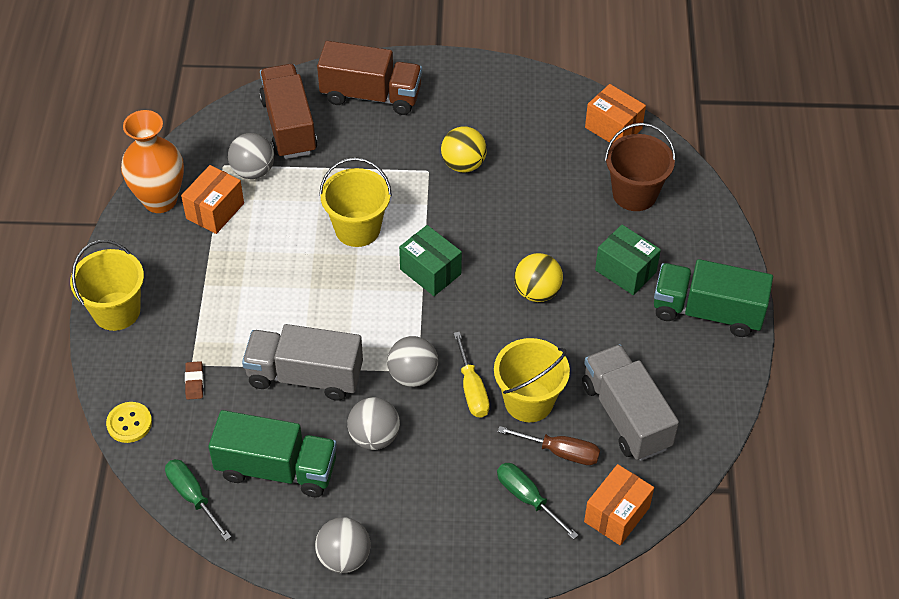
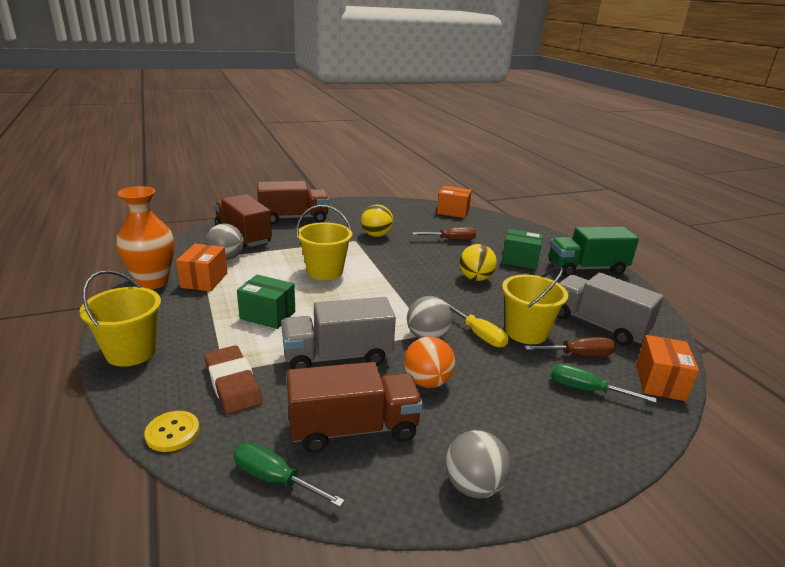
camera: 25 degrees left, 25 degrees down
brown eraser [185,361,203,400] -> brown eraser [204,345,263,415], size x2.09
green truck [208,410,337,497] -> brown truck [287,362,423,453]
grey ball [347,397,400,450] -> orange ball [404,336,455,388]
green box [399,225,462,296] -> green box moved to [237,275,295,329]
brown bucket [605,123,676,211] -> none
none -> brown screwdriver [412,227,476,241]

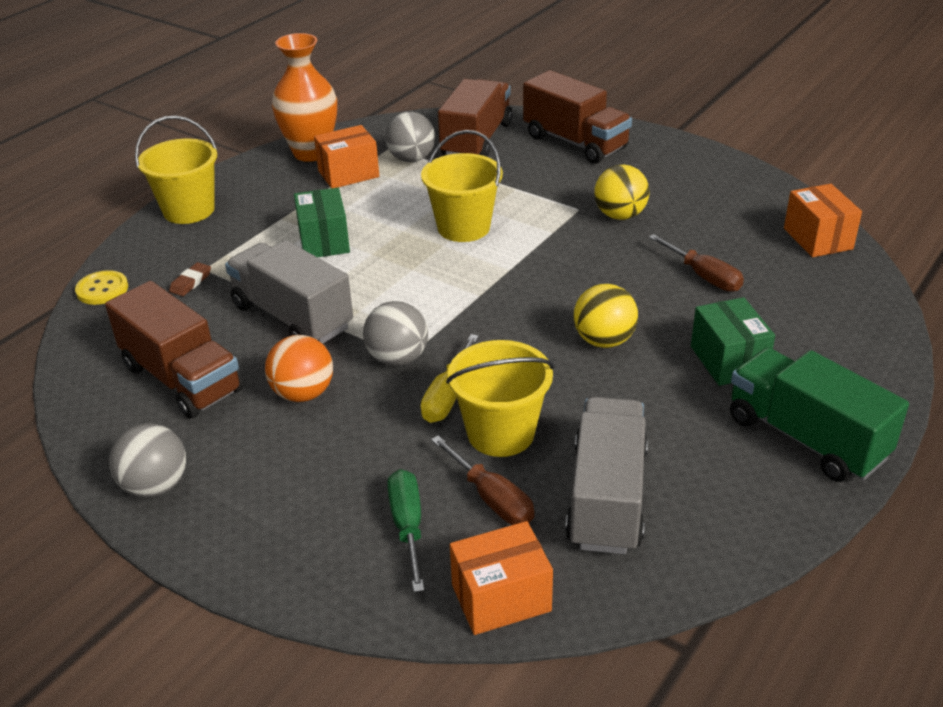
camera: 60 degrees right, 10 degrees up
brown eraser [204,345,263,415] -> brown eraser [169,262,211,296], size x0.48
green screwdriver [233,442,345,507] -> none

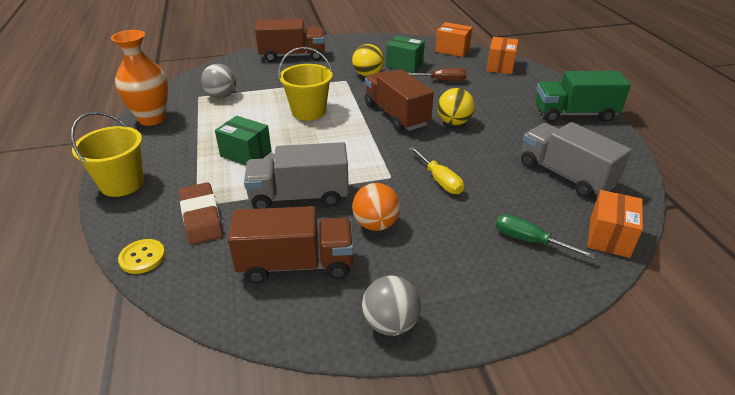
camera: 50 degrees left, 0 degrees up
brown eraser [169,262,211,296] -> brown eraser [179,182,223,245], size x2.09
orange box [314,125,379,188] -> orange box moved to [486,37,518,74]
grey ball [363,301,428,366] -> none
brown screwdriver [431,436,534,525] -> none
brown truck [438,79,513,157] -> brown truck moved to [365,69,434,132]
yellow bucket [446,340,554,457] -> none
green box [691,297,775,386] -> green box moved to [386,36,425,73]

